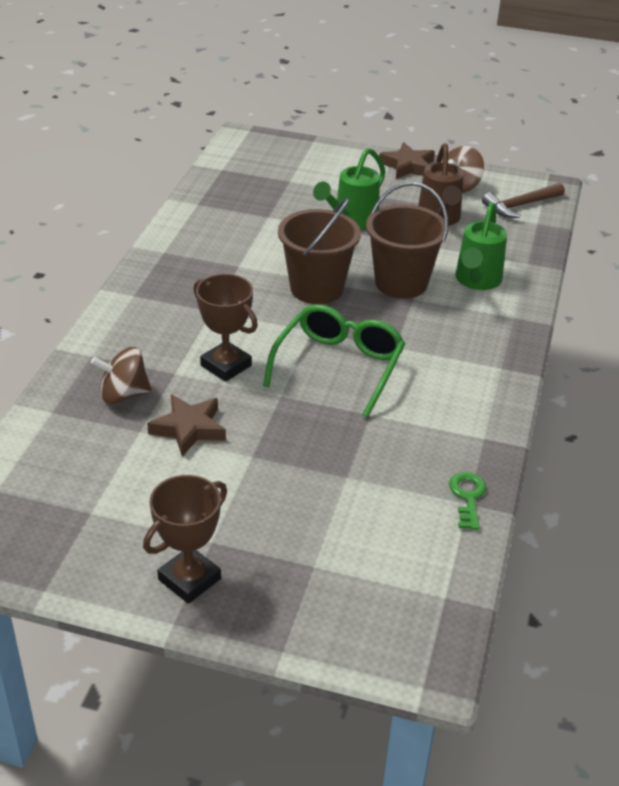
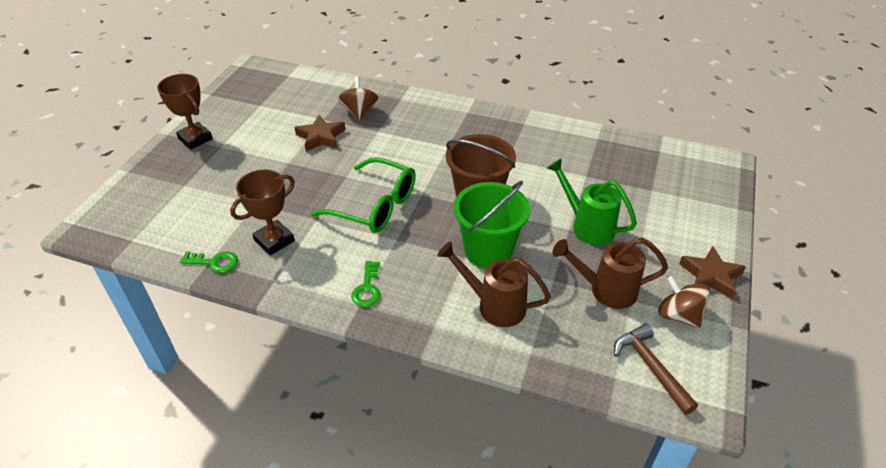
camera: 95 degrees right, 5 degrees up
brown trophy [194,274,258,382] -> brown trophy moved to [230,170,295,255]
brown bucket [366,182,448,299] -> green bucket [453,181,530,269]
green watering can [455,202,507,290] -> brown watering can [437,241,551,327]
none -> green key [351,261,380,307]

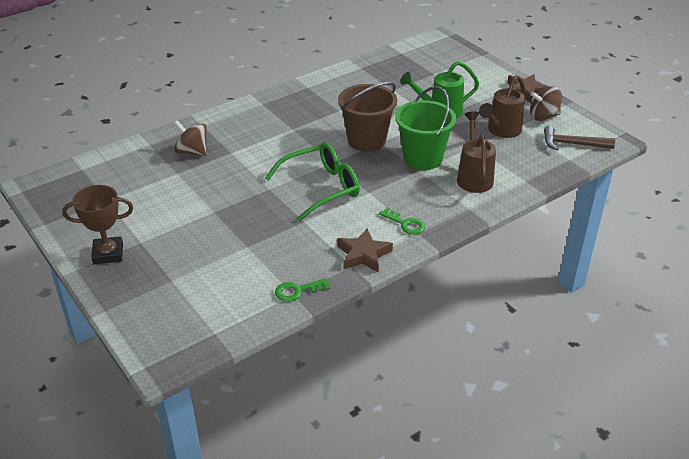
camera: 55 degrees left, 5 degrees down
green key [180,252,238,273] -> green key turned 150 degrees counterclockwise [275,278,331,302]
brown trophy [230,170,295,255] -> none
brown star [294,115,345,152] -> brown star moved to [337,228,393,273]
brown watering can [437,241,551,327] -> brown watering can turned 120 degrees clockwise [457,111,496,193]

